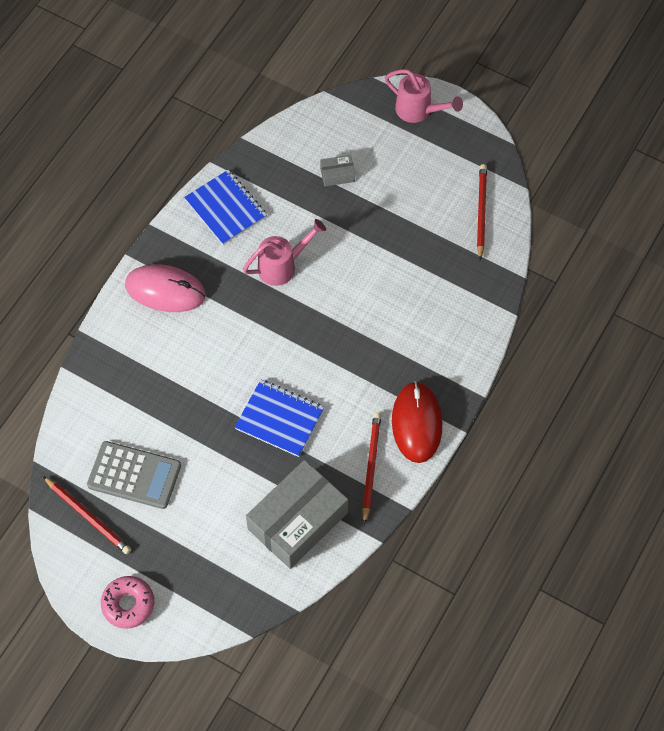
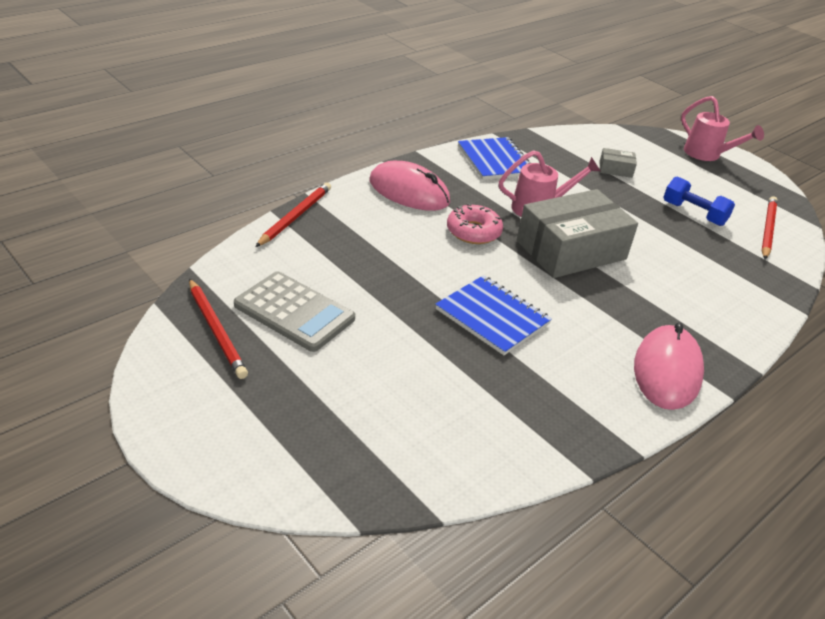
camera: 15 degrees right, 25 degrees down
pink donut [101,576,154,629] -> pink donut moved to [447,203,503,244]
grey box [246,460,348,569] -> grey box moved to [517,189,638,278]
red pencil [362,412,381,525] -> red pencil moved to [255,182,331,247]
red mouse [392,381,442,463] -> pink mouse [634,322,704,410]
none -> blue dumbbell [663,176,735,226]

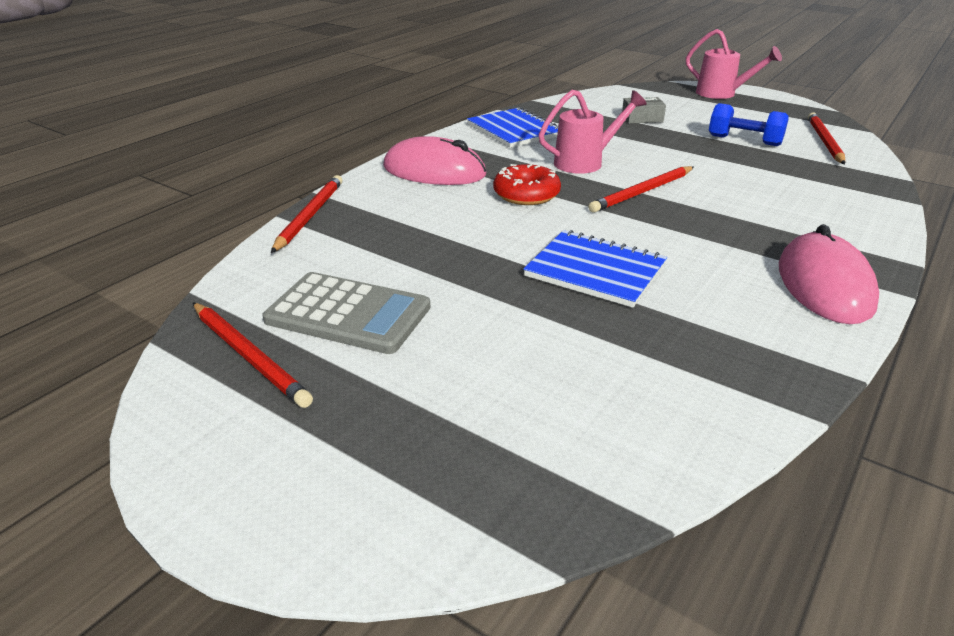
camera: 10 degrees left, 5 degrees down
pink donut [447,203,503,244] -> red donut [493,164,561,205]
grey box [517,189,638,278] -> red pencil [588,166,694,213]

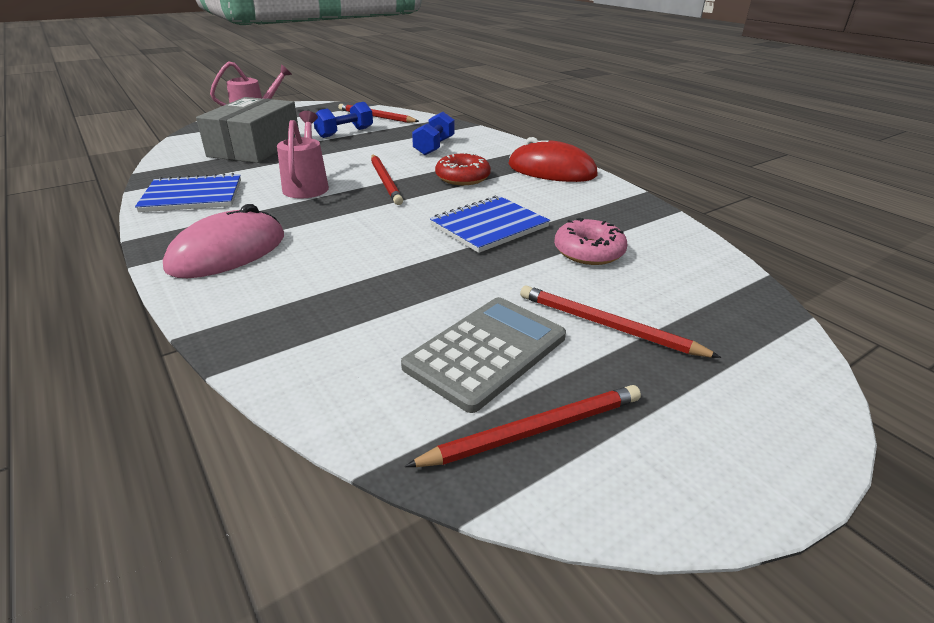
camera: 70 degrees left, 0 degrees up
red pencil [271,175,342,253] -> red pencil moved to [520,285,721,358]
red donut [493,164,561,205] -> red donut moved to [435,152,491,185]
grey box [622,97,666,123] -> grey box [196,97,299,163], size x2.38
pink mouse [779,224,879,324] -> red mouse [508,137,597,182]
none -> blue dumbbell [412,112,454,155]
none -> pink donut [554,218,627,265]

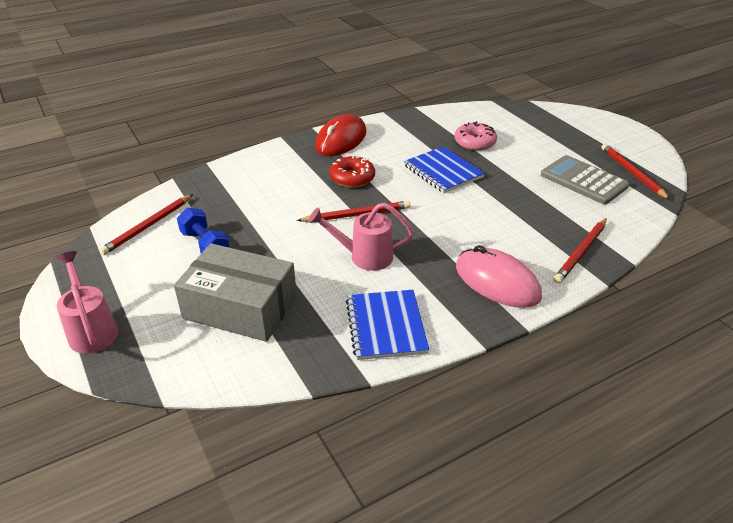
camera: 85 degrees left, 5 degrees up
blue dumbbell [412,112,454,155] -> none
red pencil [520,285,721,358] -> red pencil moved to [554,218,607,283]

